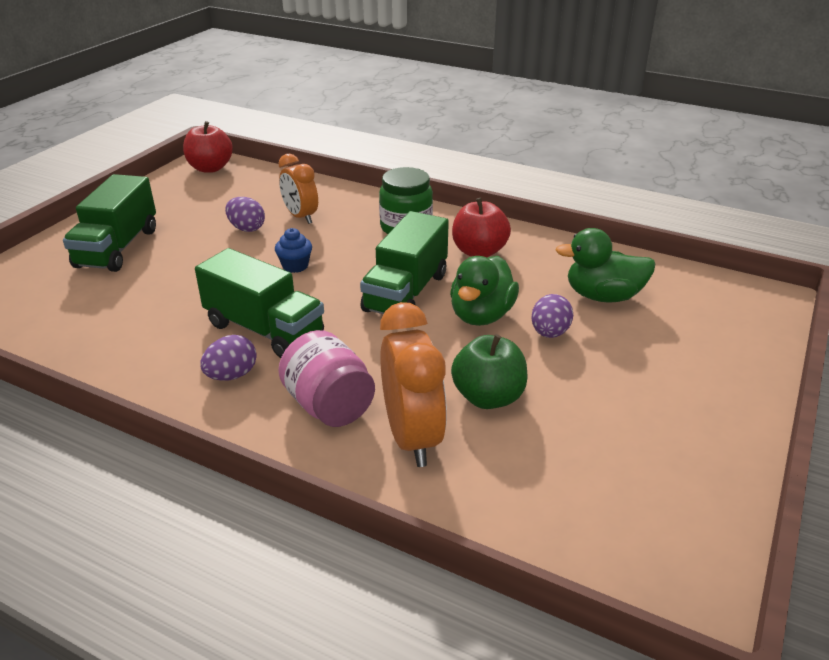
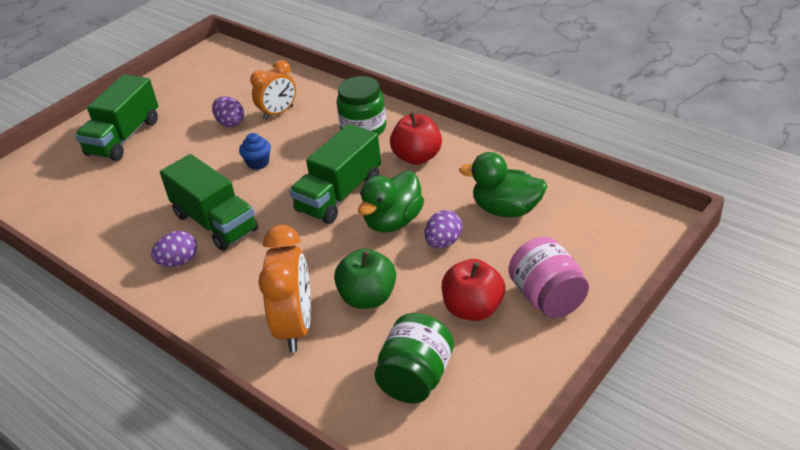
camera: 15 degrees right, 5 degrees up
red apple [183,121,233,173] -> red apple moved to [442,259,505,321]
orange clock [278,153,318,224] -> orange clock turned 105 degrees counterclockwise [250,60,296,120]
pink jar [278,330,375,427] -> pink jar moved to [508,237,589,318]
none -> green jar [374,313,454,404]

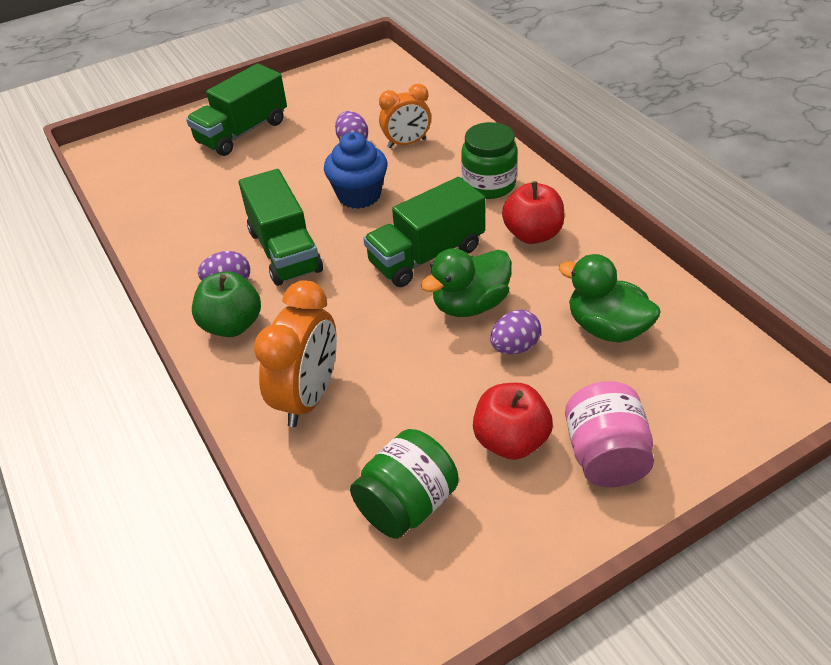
camera: 20 degrees right, 5 degrees up
blue cupcake [239,133,271,170] -> blue cupcake [324,132,388,209], size x1.76
green apple [334,249,396,309] -> green apple moved to [192,271,261,337]

